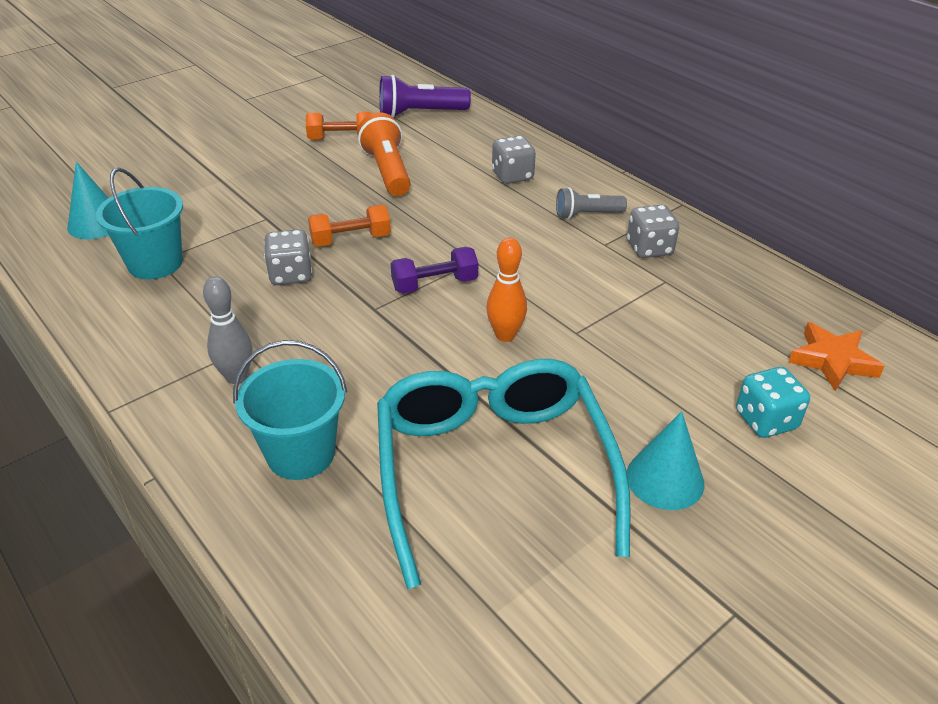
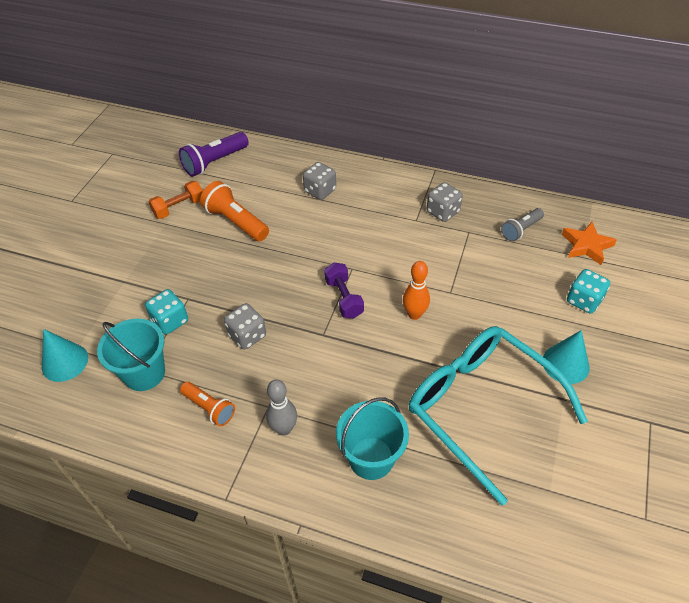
camera: 30 degrees left, 10 degrees up
orange dumbbell [308,205,391,247] -> none
purple dumbbell [391,247,478,294] -> purple dumbbell turned 60 degrees counterclockwise [324,263,364,318]
grey flashlight [556,187,627,219] -> grey flashlight moved to [501,208,544,242]
none -> turquoise dice [145,289,188,334]
none -> orange flashlight [180,382,235,427]

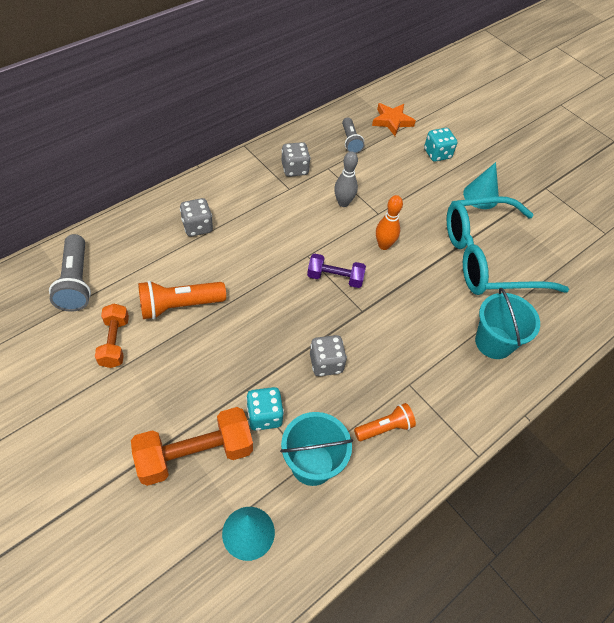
camera: 65 degrees left, 5 degrees up
purple flashlight [179,132,249,177] -> grey flashlight [49,234,91,312]
grey bowling pin [266,379,297,436] -> grey bowling pin moved to [334,151,358,207]
none -> orange dumbbell [131,407,253,486]

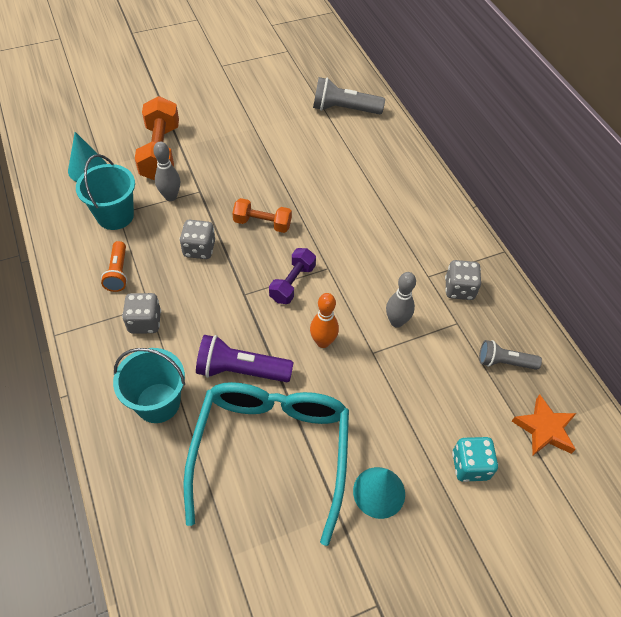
camera: 110 degrees right, 0 degrees up
orange dumbbell [95,304,129,368] -> orange dumbbell moved to [232,198,292,233]
orange flashlight [138,280,226,319] -> none
grey dice [180,198,213,236] -> grey dice moved to [122,293,161,334]
turquoise dice [246,387,284,431] -> grey bowling pin [153,142,180,201]
none -> purple flashlight [196,335,293,382]

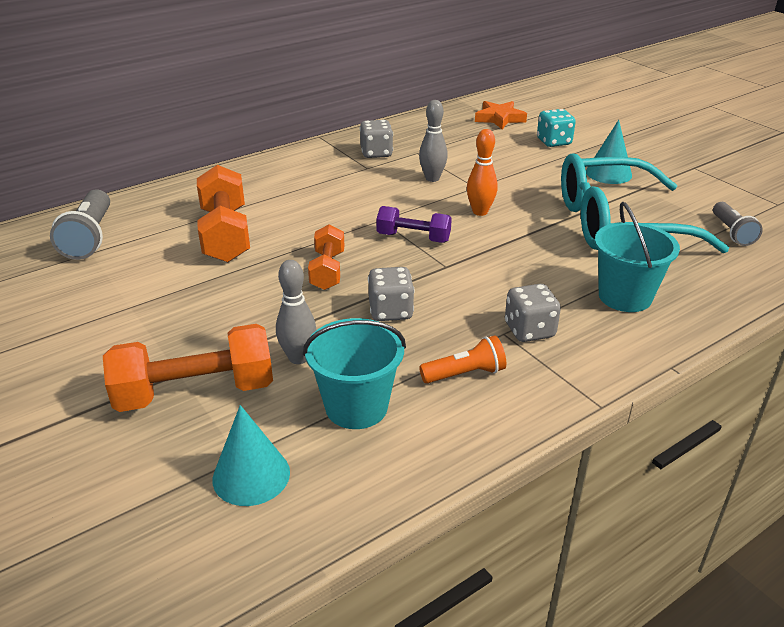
camera: 100 degrees left, 20 degrees down
purple flashlight [196,335,293,382] -> none
grey flashlight [479,340,542,370] -> grey flashlight moved to [713,202,763,246]
none -> orange dumbbell [197,165,250,262]

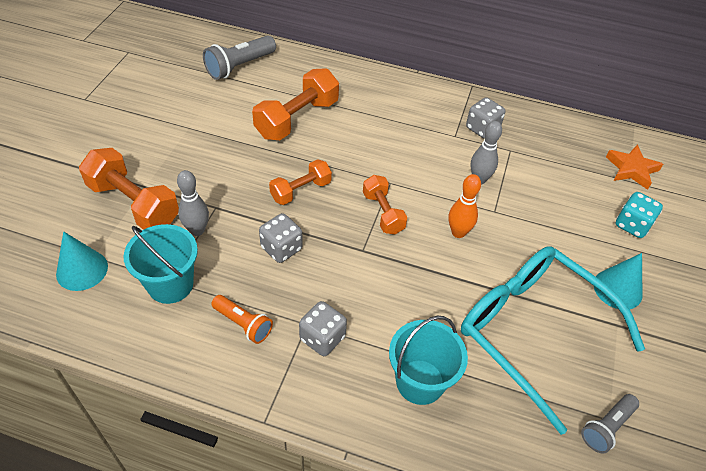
camera: 50 degrees right, 15 degrees up
purple dumbbell [376,206,452,243] -> orange dumbbell [363,175,407,234]

